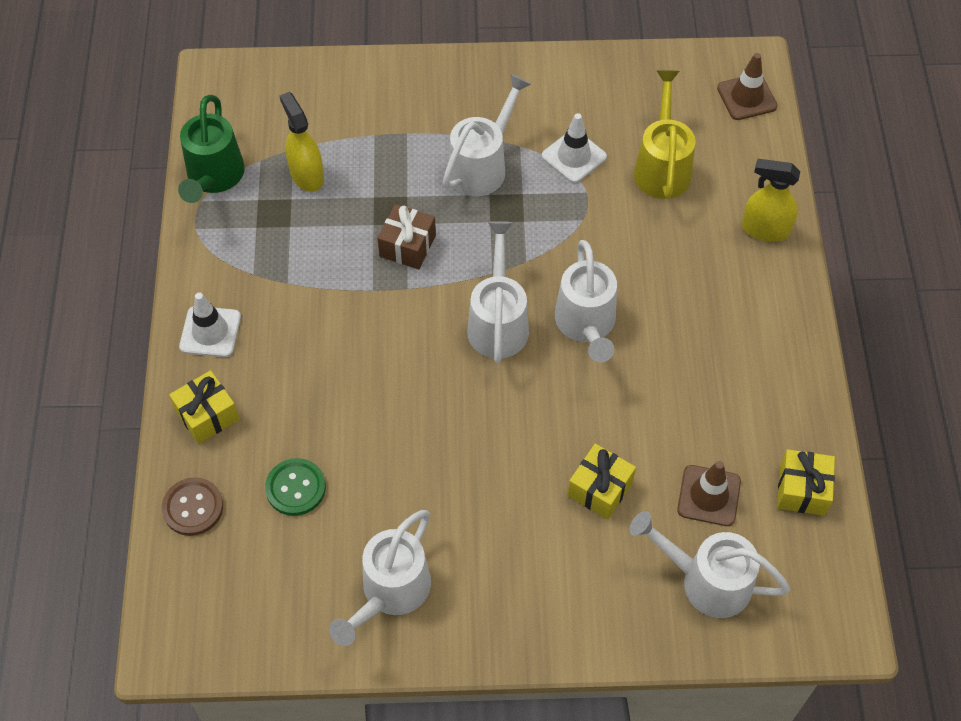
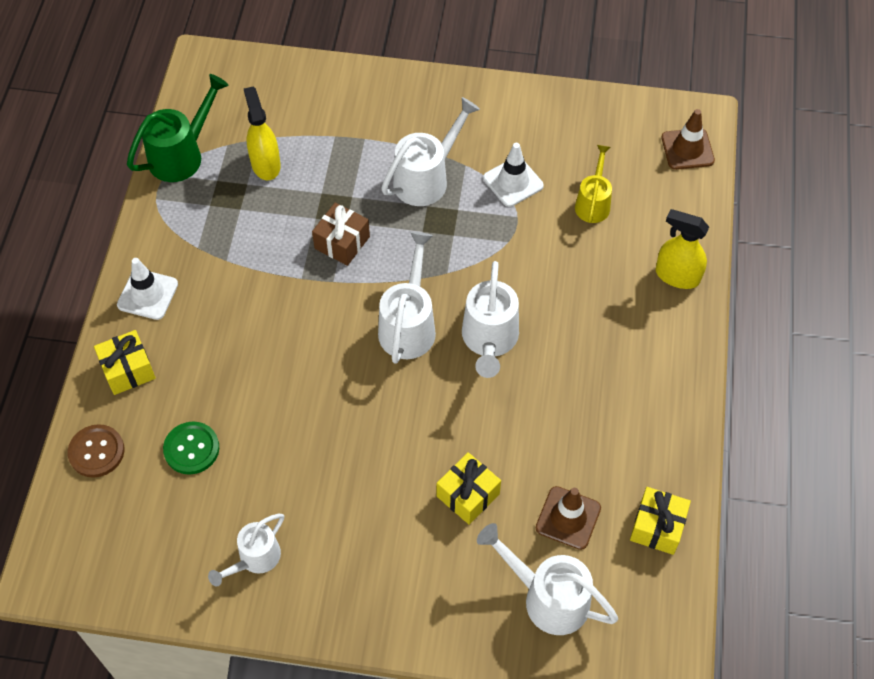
camera: 10 degrees right, 0 degrees up
green watering can [178,95,245,203] -> green watering can turned 150 degrees counterclockwise [127,74,229,182]
white watering can [329,510,431,646] -> white watering can [208,514,284,586], size x0.65
yellow watering can [634,70,696,199] -> yellow watering can [575,145,612,223], size x0.65

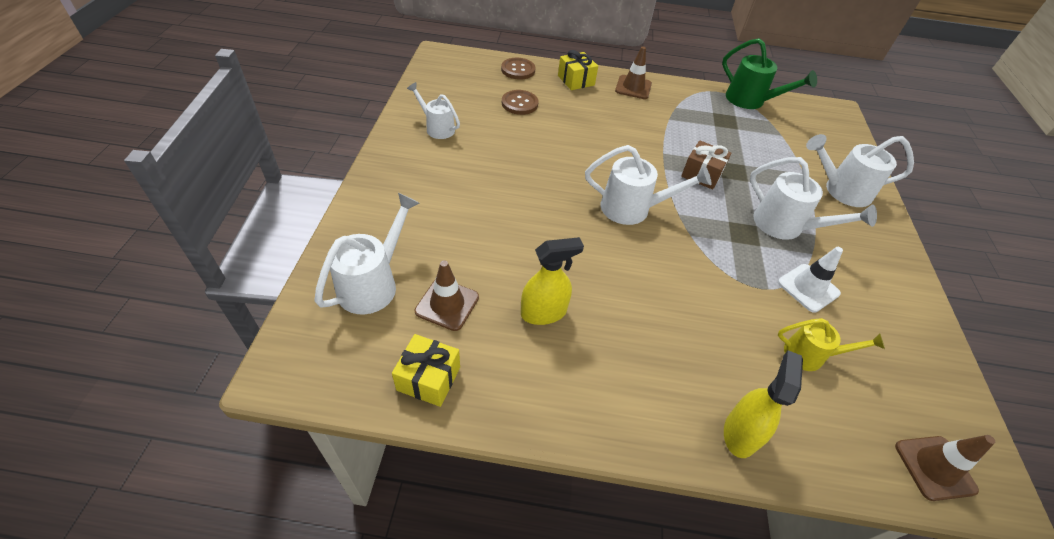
camera: 85 degrees right, 10 degrees down
white traffic cone [117,258,178,320] -> brown traffic cone [615,46,652,99]
green button [163,422,219,475] -> brown button [502,90,539,115]
yellow spray bottle [244,87,280,180] -> yellow spray bottle moved to [521,237,584,325]
yellow gift [437,452,501,524] -> none
white watering can [462,261,519,378] -> white watering can moved to [806,134,914,207]

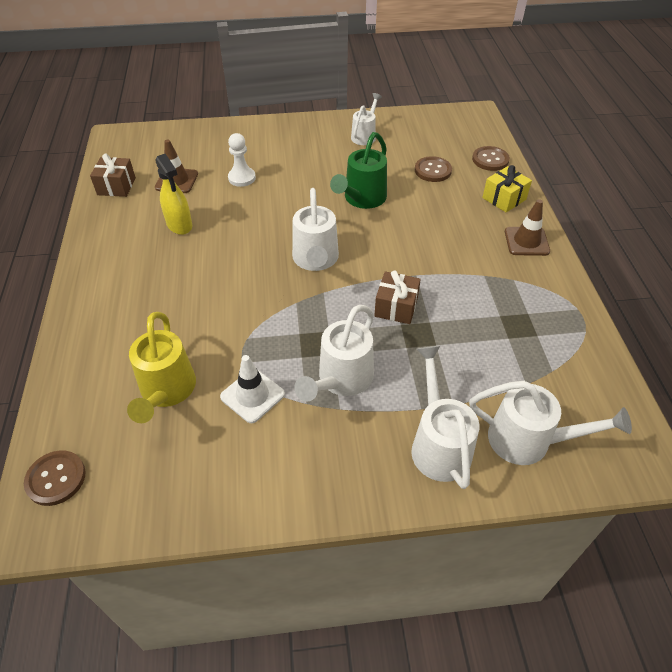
camera: 80 degrees right, 0 degrees up
white watering can [315,193,419,314] -> white watering can moved to [469,381,632,465]
yellow gift [392,334,460,407] -> brown gift [90,154,136,197]
green watering can [722,38,817,109] -> green watering can moved to [330,132,387,209]
yellow spray bottle [724,350,803,458] -> none
yellow watering can [778,318,885,371] -> yellow watering can [127,312,196,423], size x1.54
brown traffic cone [895,435,995,501] -> brown button [24,450,86,506]
none -> white pawn [228,133,256,187]

